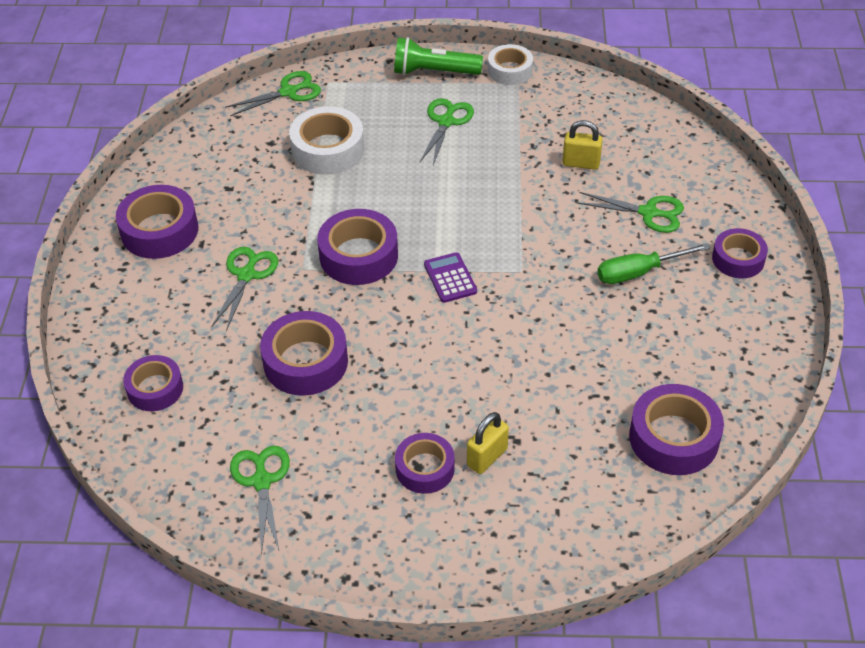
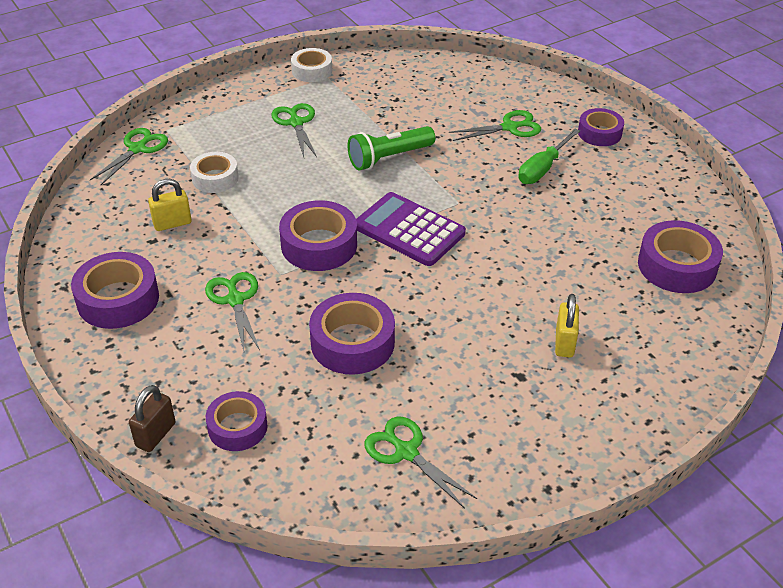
camera: 35 degrees left, 5 degrees down
white tape [289,106,364,175] -> white tape [190,152,239,193], size x0.65
green flashlight [394,37,483,75] -> green flashlight moved to [348,126,435,170]
purple tape [395,433,455,494] -> none
purple calculator [424,252,477,303] -> purple calculator [356,192,466,266], size x1.81
yellow padlock [562,120,603,170] -> yellow padlock moved to [148,179,192,231]
none -> brown padlock [129,385,175,452]

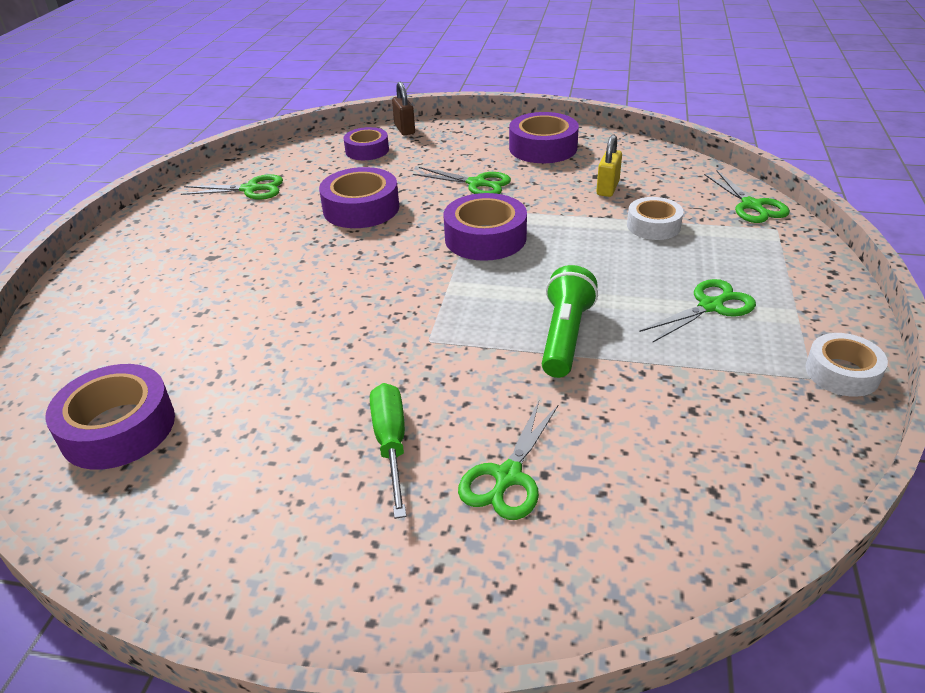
camera: 135 degrees right, 5 degrees down
green scissors [271,103,317,157] -> green scissors turned 60 degrees counterclockwise [639,279,756,343]
purple calculator [356,192,466,266] -> none
yellow padlock [555,294,579,357] -> none
purple tape [578,108,624,146] -> none

